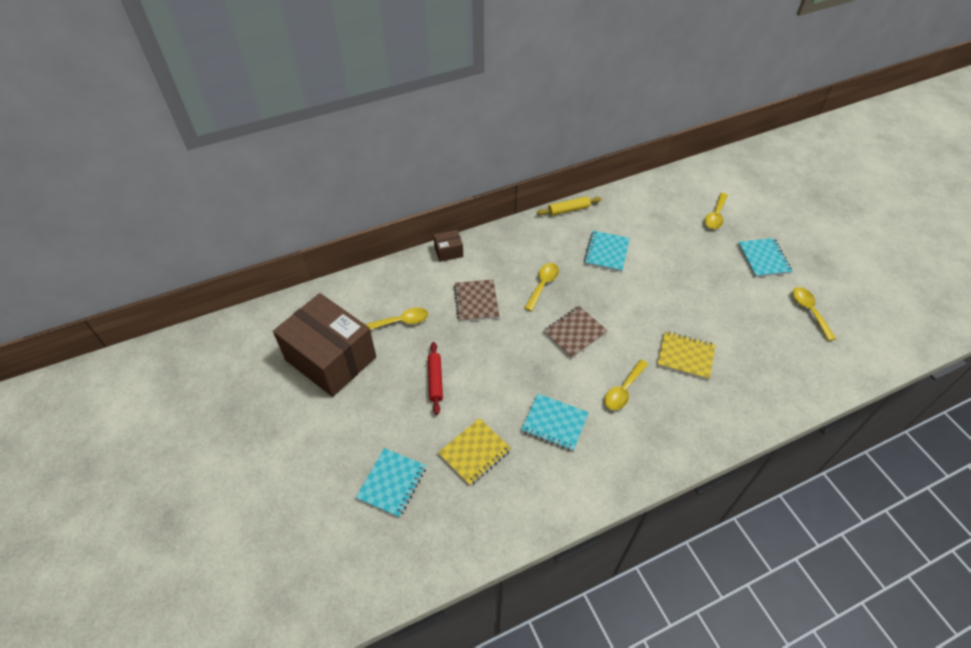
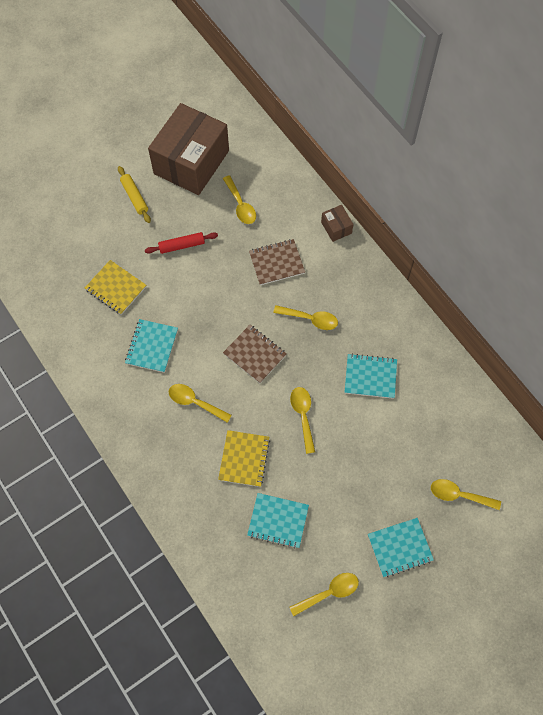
camera: 80 degrees right, 15 degrees up
turquoise notebook [356,448,426,518] -> turquoise notebook moved to [247,493,309,549]
yellow rolling pin [537,196,601,216] -> yellow rolling pin moved to [118,166,151,223]
none -> yellow spoon [290,387,315,454]

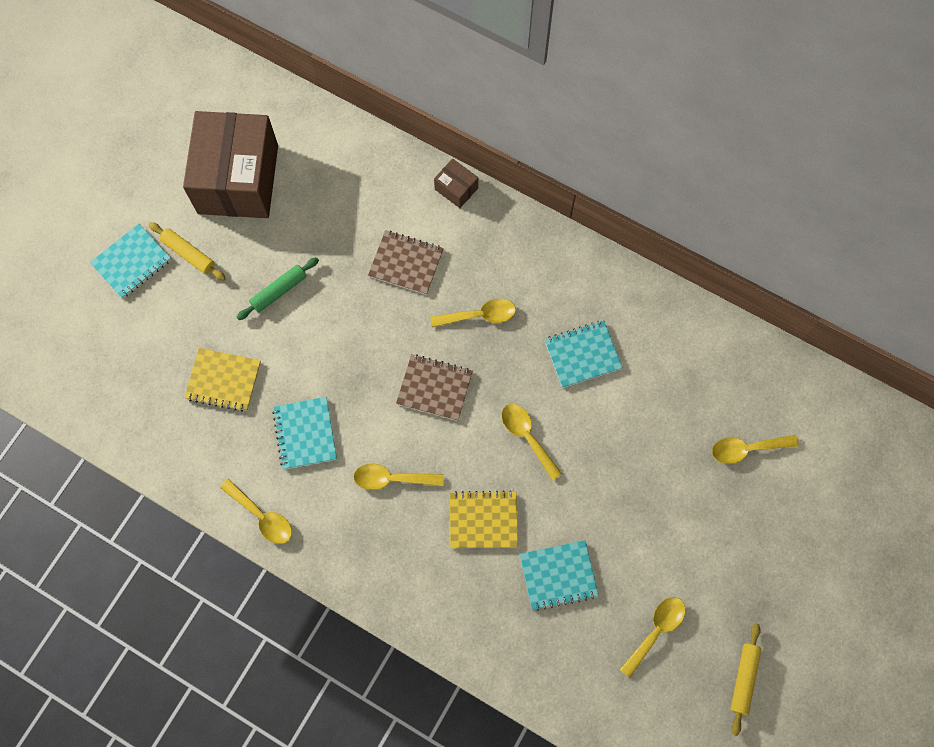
camera: 25 degrees left, 5 degrees up
red rolling pin [145,232,218,254] -> green rolling pin [237,257,319,320]
yellow notebook [218,430,270,487] -> yellow notebook turned 75 degrees counterclockwise [450,490,518,548]
yellow spoon [223,175,256,224] -> yellow spoon moved to [220,479,292,544]
brown notebook [249,239,305,285] -> brown notebook turned 60 degrees clockwise [368,230,444,295]
turquoise notebook [368,518,434,577] -> turquoise notebook moved to [90,224,171,299]
none -> yellow rolling pin [731,623,761,736]

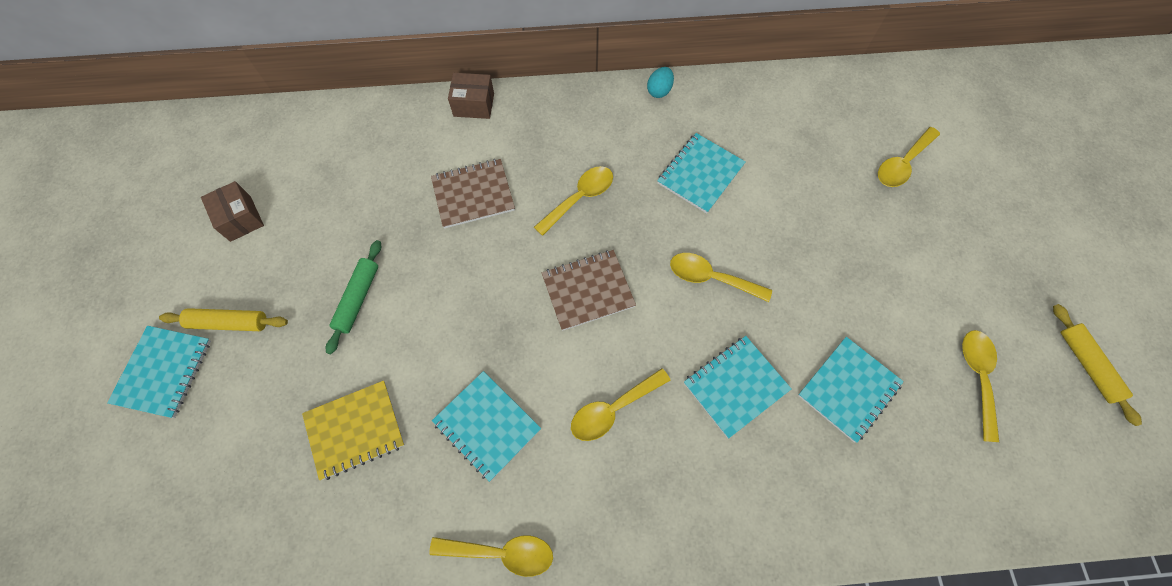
camera: 35 degrees left, 5 degrees down
brown box [183,111,278,218] -> brown box [201,181,264,242], size x0.40
yellow notebook [450,490,518,548] -> turquoise notebook [684,336,792,438]
none -> turquoise egg [647,67,674,98]

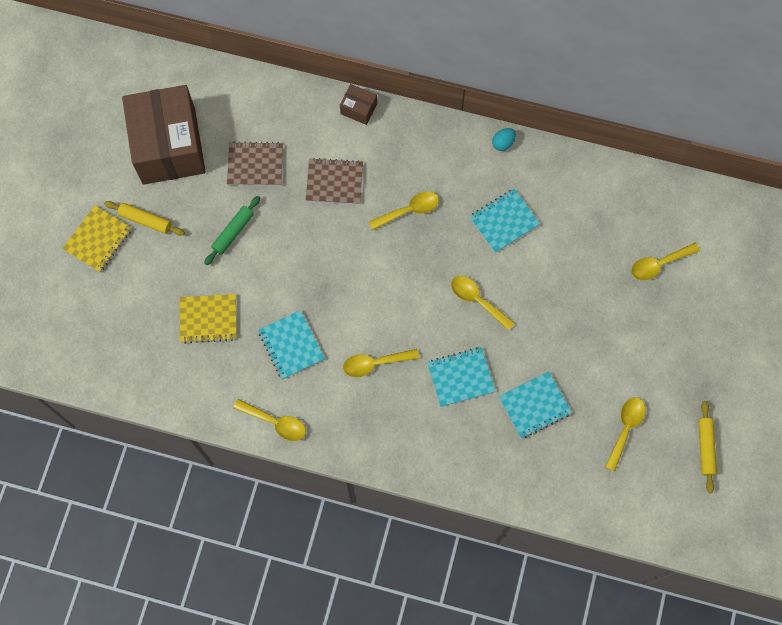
camera: 20 degrees right, 5 degrees up
turquoise notebook [107,326,211,418] -> yellow notebook [62,205,132,272]
brown box [201,181,264,242] -> brown box [122,85,206,185], size x2.47
brown notebook [542,250,636,331] -> brown notebook moved to [227,142,283,186]

